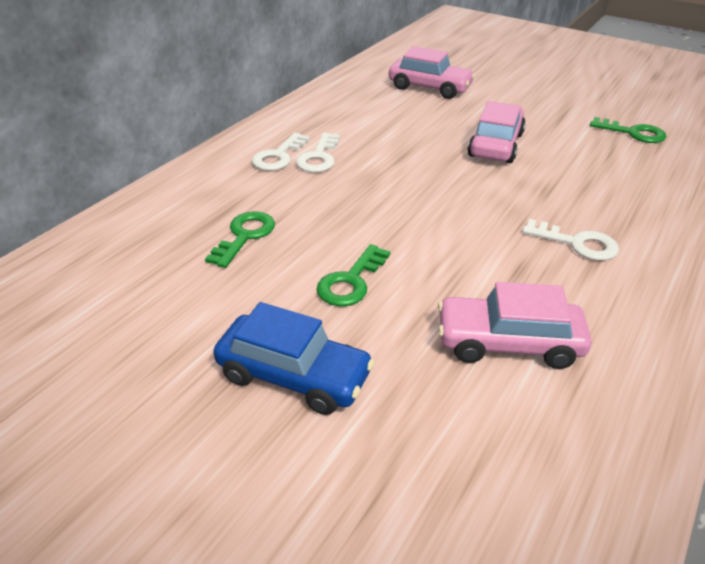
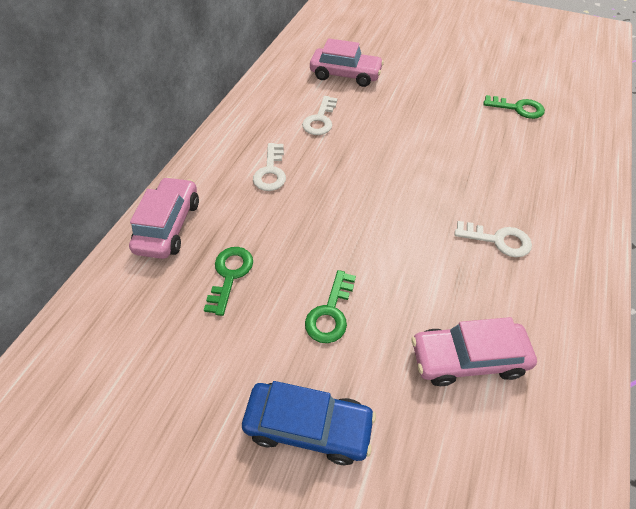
camera: 10 degrees left, 15 degrees up
white key [252,133,310,171] -> white key moved to [302,96,338,135]
pink car [468,101,526,163] -> pink car moved to [129,177,199,259]

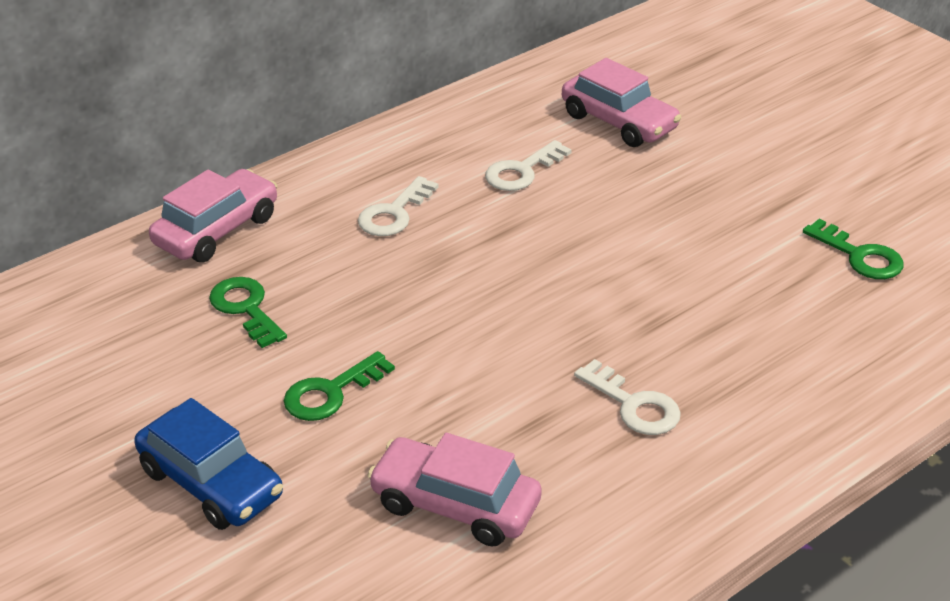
camera: 30 degrees right, 15 degrees down
green key [204,247,253,316] -> green key turned 75 degrees counterclockwise [209,277,287,348]

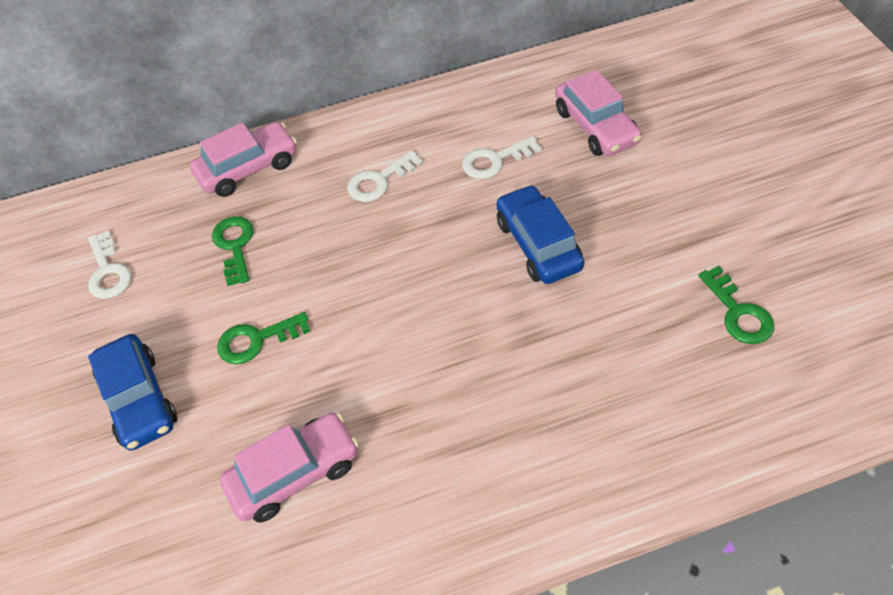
camera: 25 degrees right, 15 degrees up
pink car [367,433,542,547] -> pink car turned 105 degrees clockwise [220,412,359,522]
white key [574,359,681,435] -> white key moved to [88,231,131,299]
none -> blue car [496,184,584,284]

